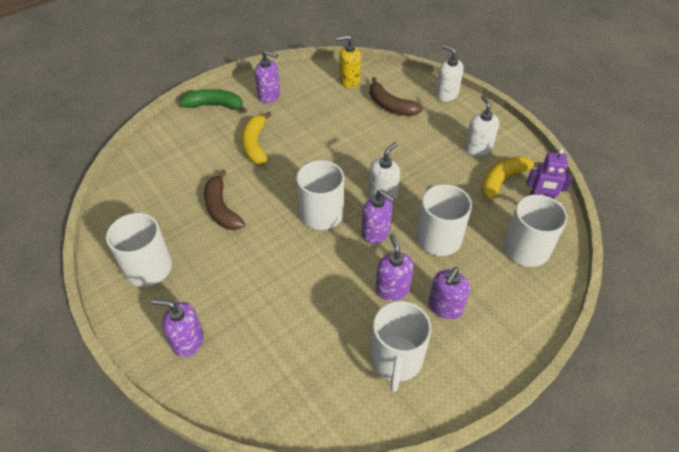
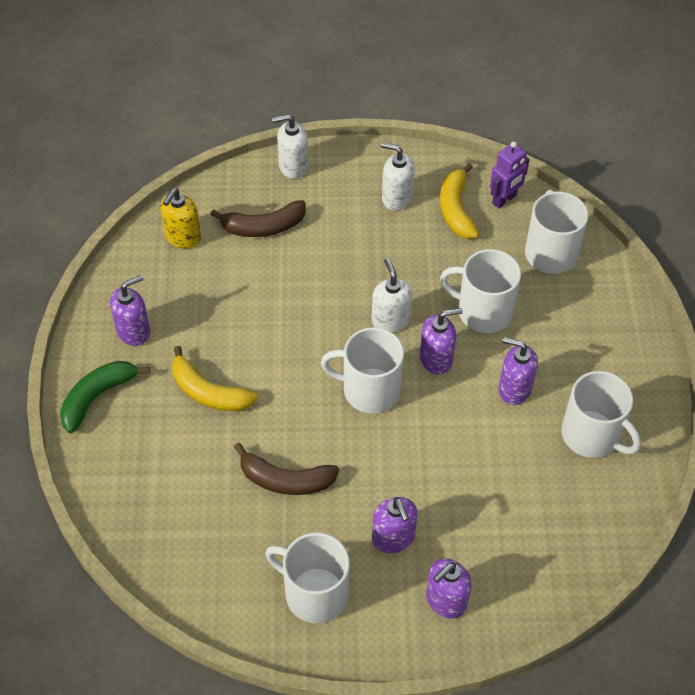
camera: 55 degrees left, 5 degrees up
purple soap dispenser [429,267,470,320] -> purple soap dispenser moved to [372,497,417,553]

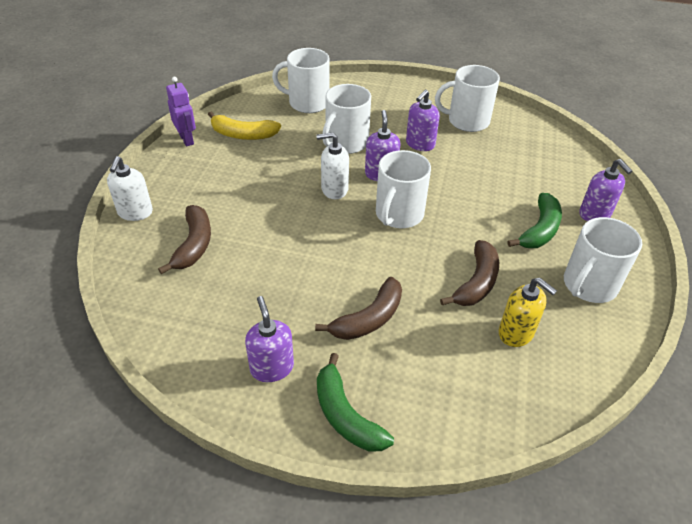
camera: 75 degrees left, 10 degrees down
yellow soap dispenser [160,188,201,249] -> yellow soap dispenser moved to [499,278,557,347]
yellow banana [172,346,258,411] -> brown banana [315,277,402,340]
purple soap dispenser [372,497,417,553] -> green banana [507,193,562,248]
white soap dispenser [381,142,415,211] -> none
purple robot [490,141,530,209] -> purple robot moved to [166,77,196,146]
white mug [561,371,641,458] -> white mug turned 150 degrees counterclockwise [435,65,500,132]

